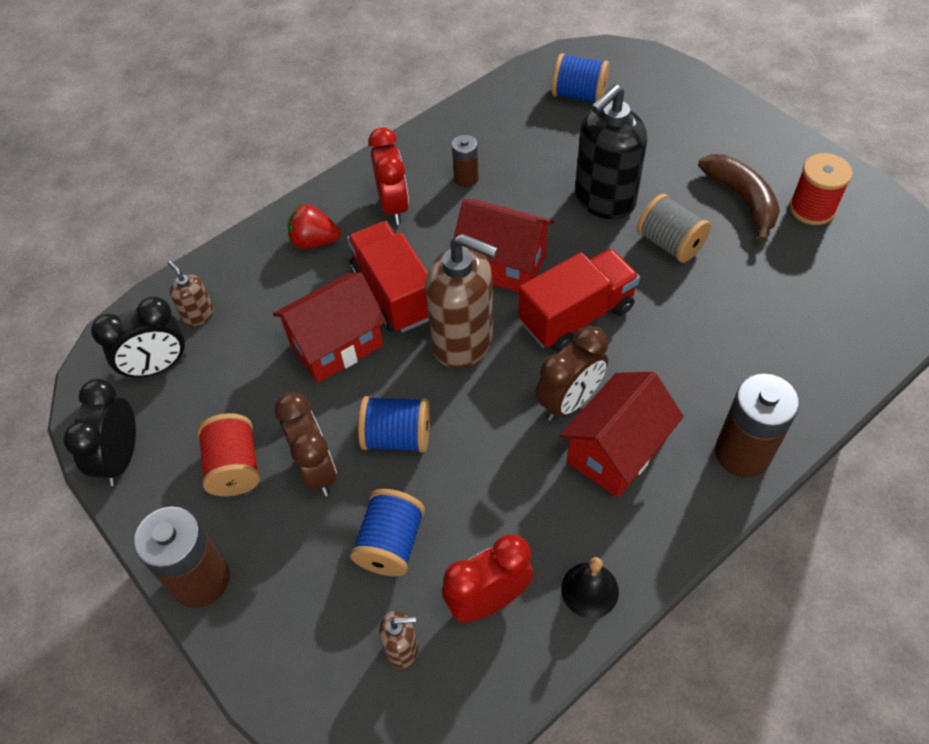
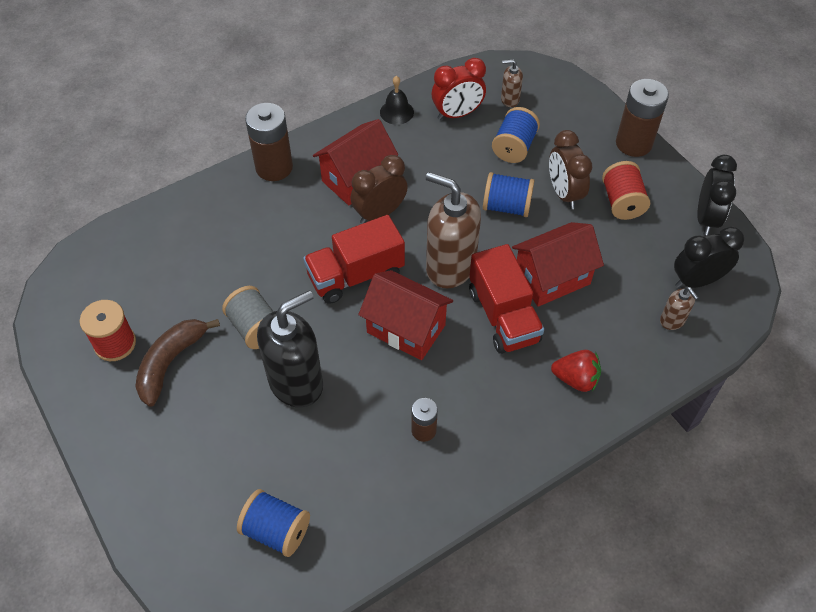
camera: 175 degrees left, 0 degrees up
red clock [368,128,409,225] -> none
brown banana [698,154,780,243] -> brown banana turned 45 degrees clockwise [135,319,220,407]

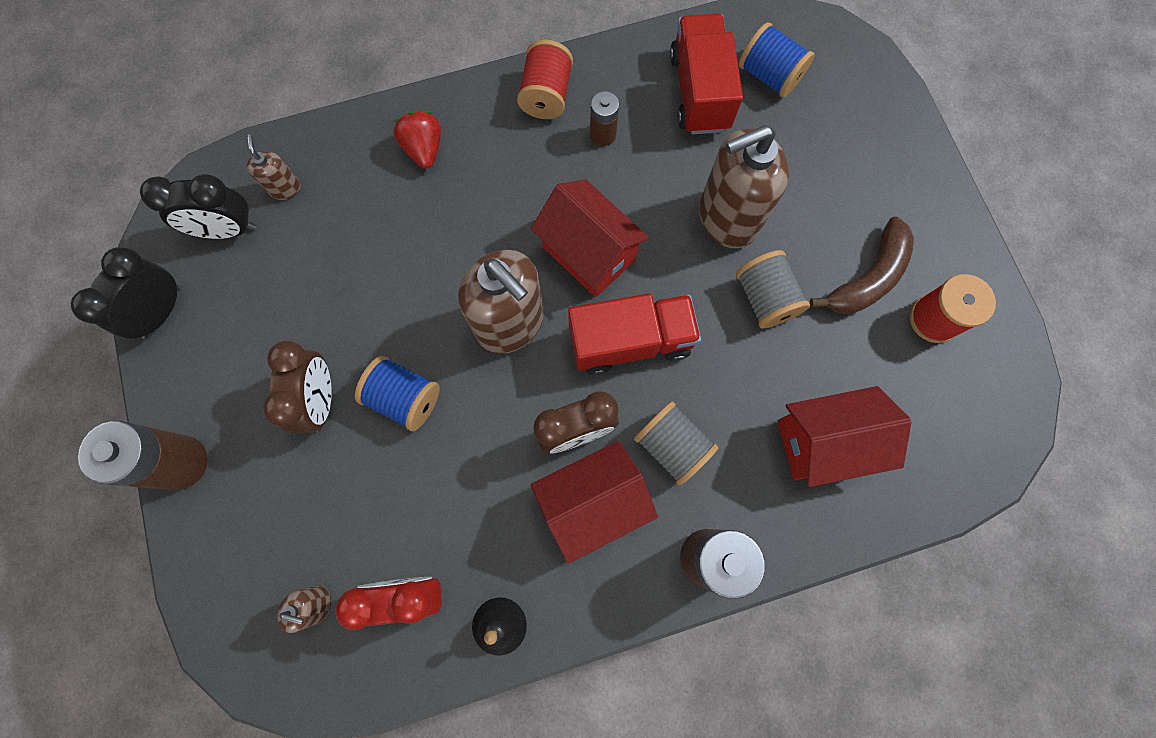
camera: 165 degrees left, 20 degrees up
black soap dispenser [257,290,323,408] -> brown soap dispenser [699,125,789,248]
red truck [469,244,544,354] -> red truck moved to [670,13,743,134]
blue spool [492,107,540,163] -> none
red house [512,222,604,307] -> red house moved to [777,386,911,487]
red strawberry [551,350,601,392] -> red strawberry turned 45 degrees clockwise [394,111,441,169]
red spool [602,161,650,220] -> red spool moved to [517,40,573,119]
none -> grey spool [634,401,718,485]

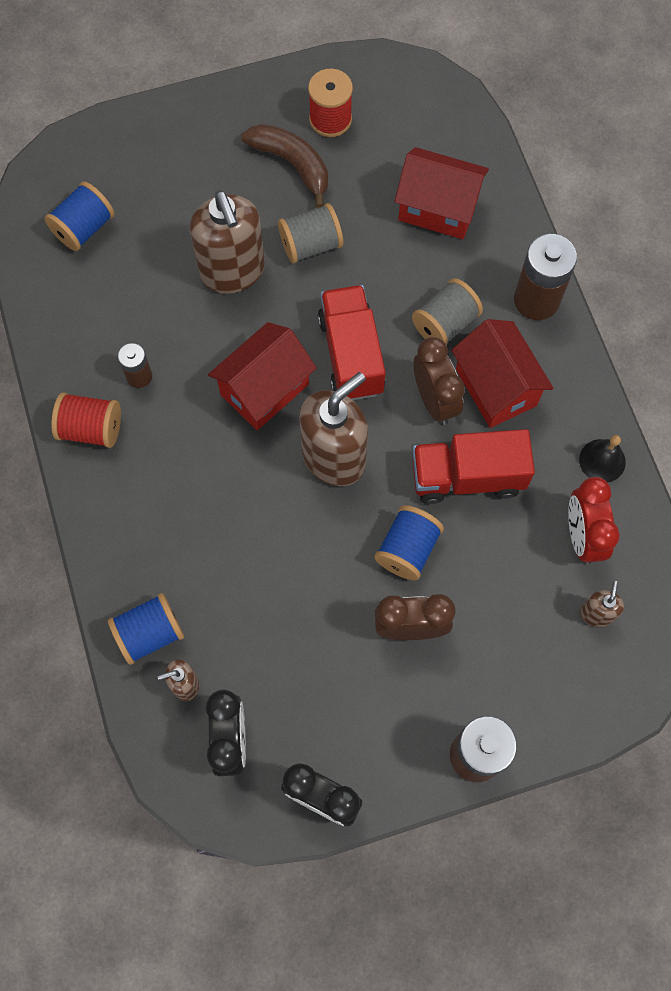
camera: 90 degrees left, 5 degrees down
red strawberry [394,111,441,169] -> none
red truck [670,13,743,134] -> red truck moved to [412,429,535,504]
red house [777,386,911,487] -> red house turned 60 degrees counterclockwise [395,147,489,239]
none -> blue spool [108,593,184,665]

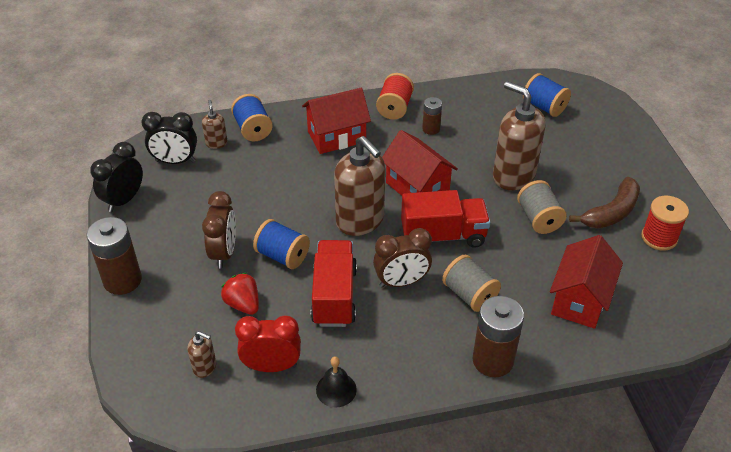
camera: 95 degrees right, 25 degrees down
brown soap dispenser [190,191,265,294] -> brown soap dispenser turned 60 degrees clockwise [493,81,546,190]
red house [451,319,553,428] -> red house moved to [302,88,371,154]
none -> red strawberry [221,273,259,315]

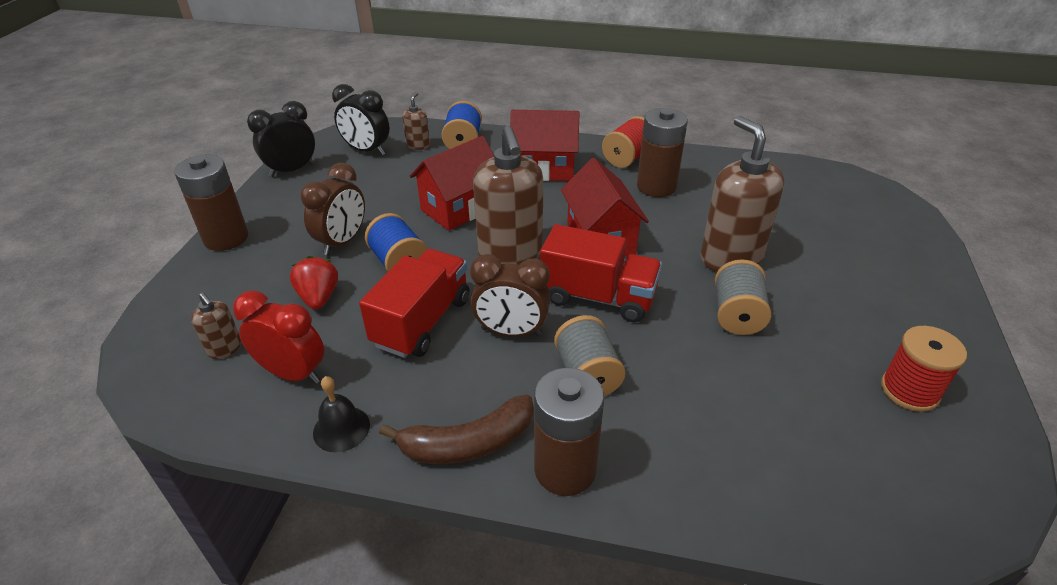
camera: 25 degrees right, 5 degrees down
brown battery [422,97,442,135] -> brown battery [637,108,688,197], size x1.81
blue spool [523,73,571,117] -> none
red house [550,235,623,329] -> red house moved to [410,136,494,231]
brown banana [569,177,640,228] -> brown banana moved to [379,394,534,464]

